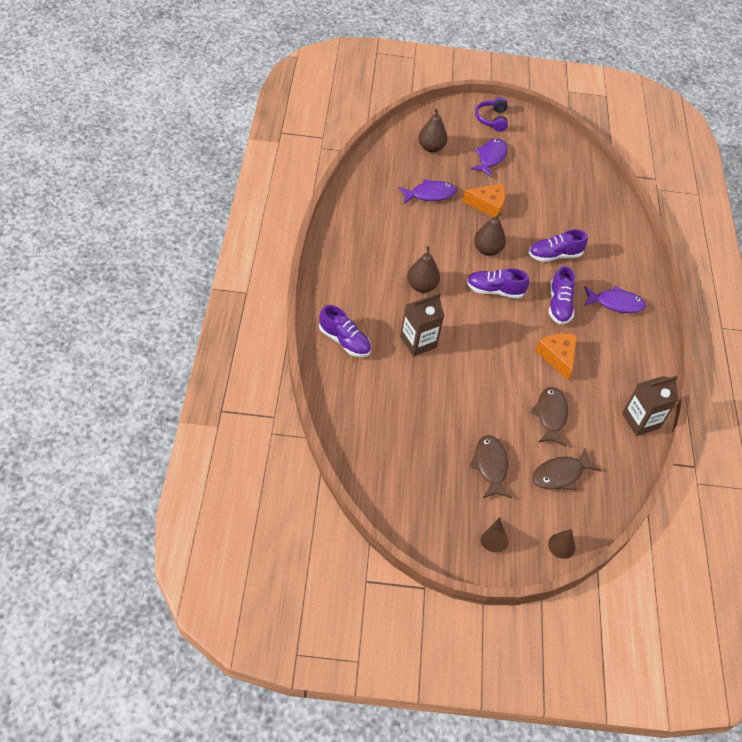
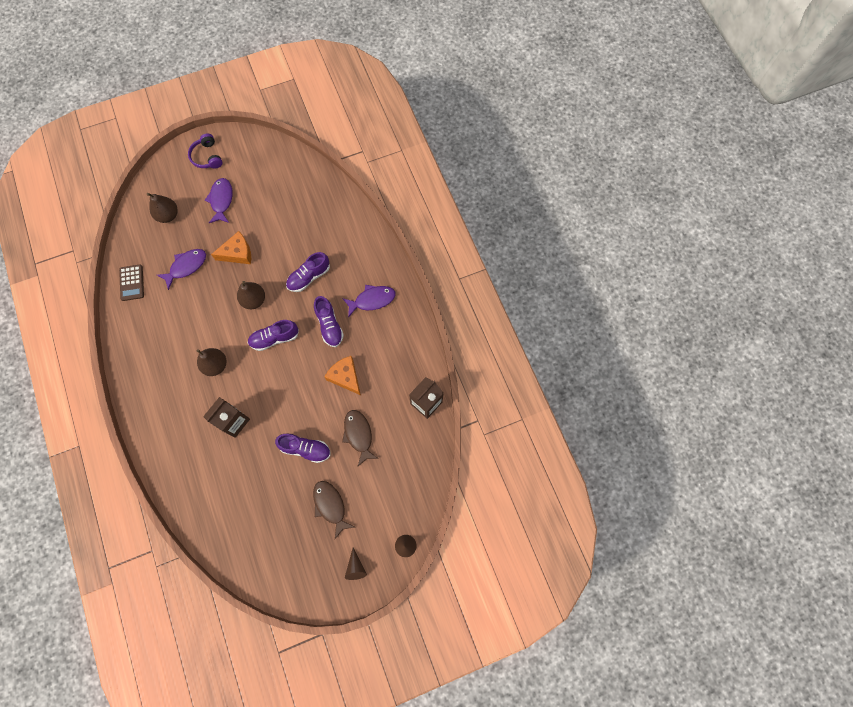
camera: 20 degrees left, 20 degrees up
purple shoe [319,305,371,357] -> purple shoe moved to [275,433,331,463]
brown fish [533,448,601,490] -> none
none -> brown calculator [119,264,144,301]

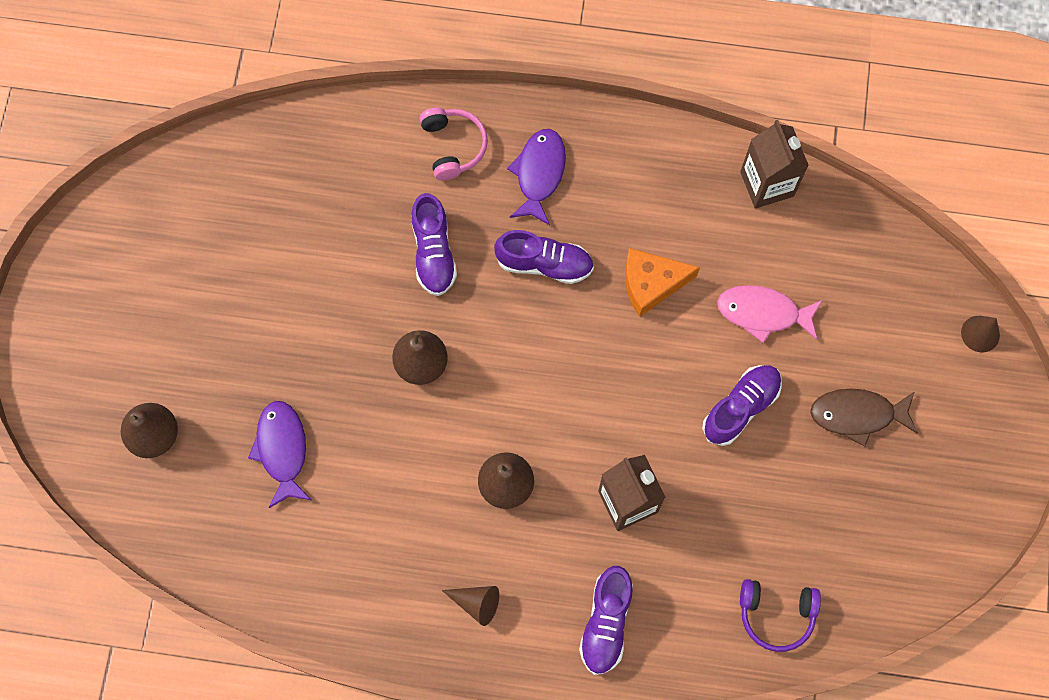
camera: 60 degrees left, 0 degrees up
brown calculator [119,264,144,301] -> none
purple headphones [188,133,223,169] -> purple headphones moved to [740,579,821,652]
purple fish [204,178,233,223] -> none
orange cheese [211,231,251,264] -> none
purple shoe [248,320,299,351] -> purple shoe moved to [579,566,633,675]
brown fish [342,410,379,467] -> pink fish [717,285,822,343]
brown cone [345,547,367,580] -> brown cone moved to [442,586,499,626]
none -> pink headphones [419,107,488,181]

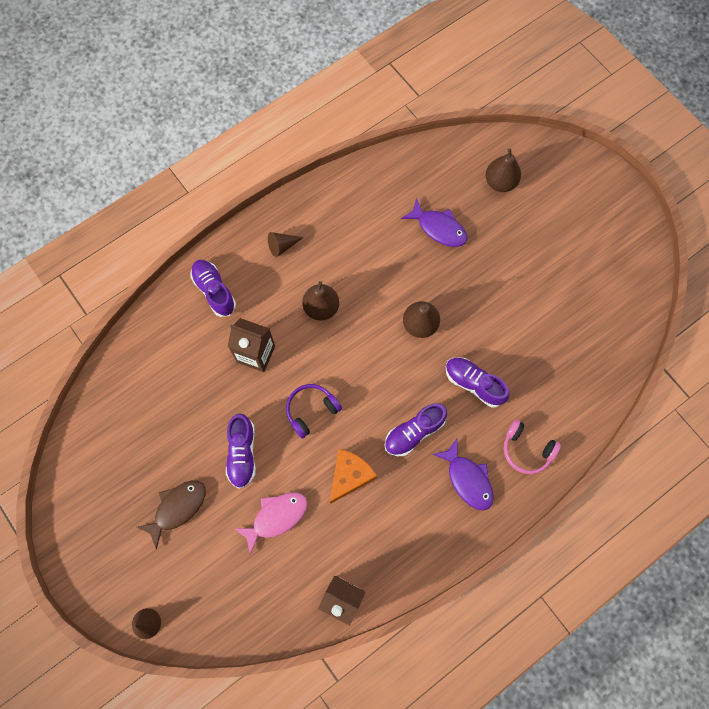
camera: 135 degrees right, 0 degrees up
purple headphones [740,579,821,652] -> purple headphones moved to [286,384,342,439]

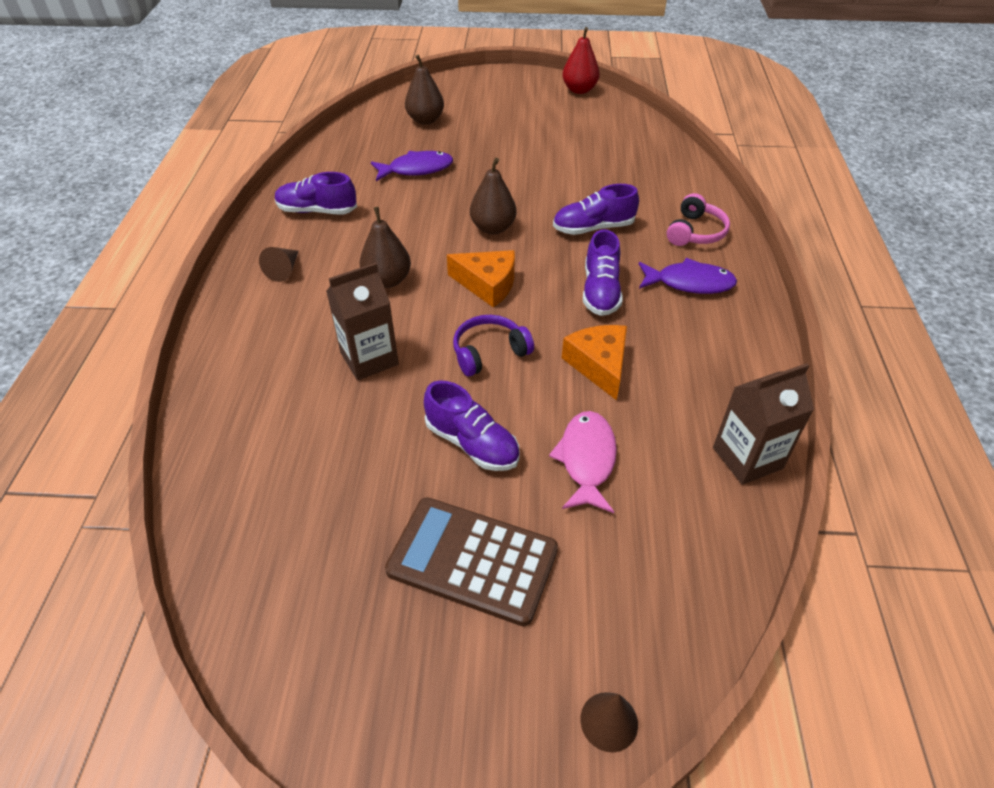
camera: 50 degrees left, 25 degrees down
brown fish [137,480,206,550] -> brown calculator [385,497,558,626]
purple shoe [190,260,236,317] -> purple shoe moved to [275,172,357,215]
purple headphones [286,384,342,439] -> purple headphones turned 60 degrees clockwise [453,315,534,377]
pink headphones [504,420,561,474] -> pink headphones turned 45 degrees counterclockwise [667,193,730,246]
none -> orange cheese [447,250,515,307]
none -> red pear [562,27,600,94]

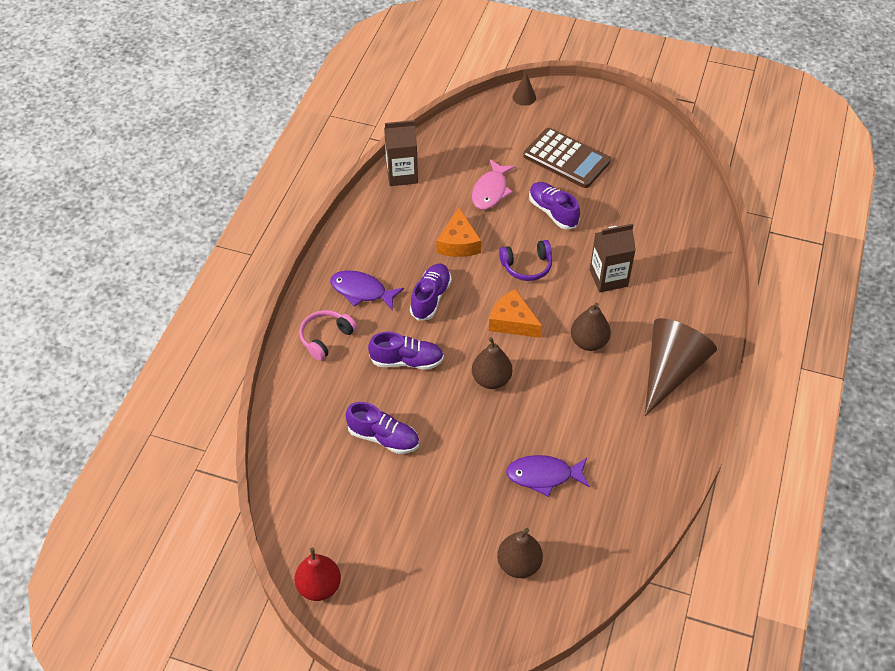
camera: 165 degrees left, 5 degrees up
brown cone [259,247,298,282] -> brown cone [645,318,717,416], size x2.35
purple shoe [275,172,357,215] -> purple shoe moved to [345,402,419,454]

